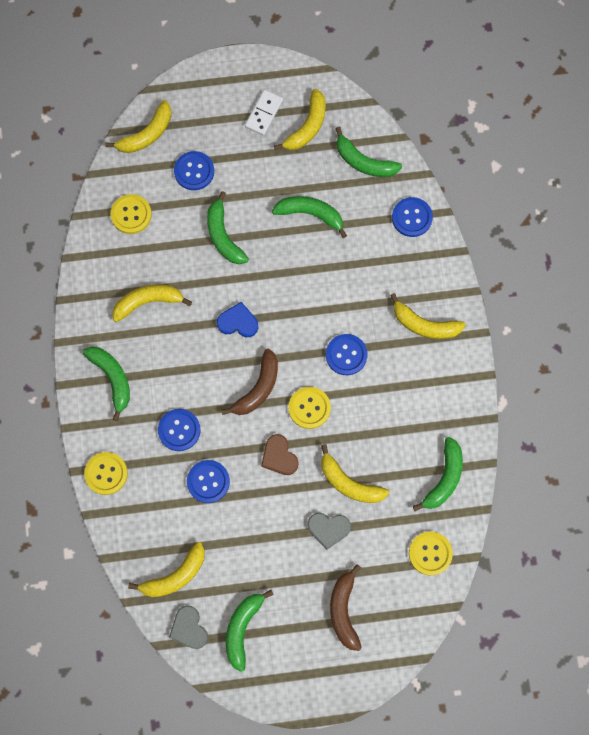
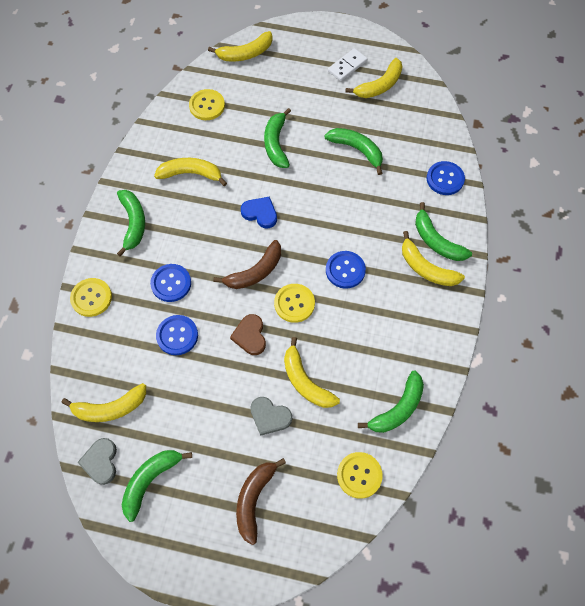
camera: 20 degrees right, 10 degrees down
blue button [174,151,214,190] -> none
green banana [335,127,402,177] -> green banana moved to [415,202,472,261]

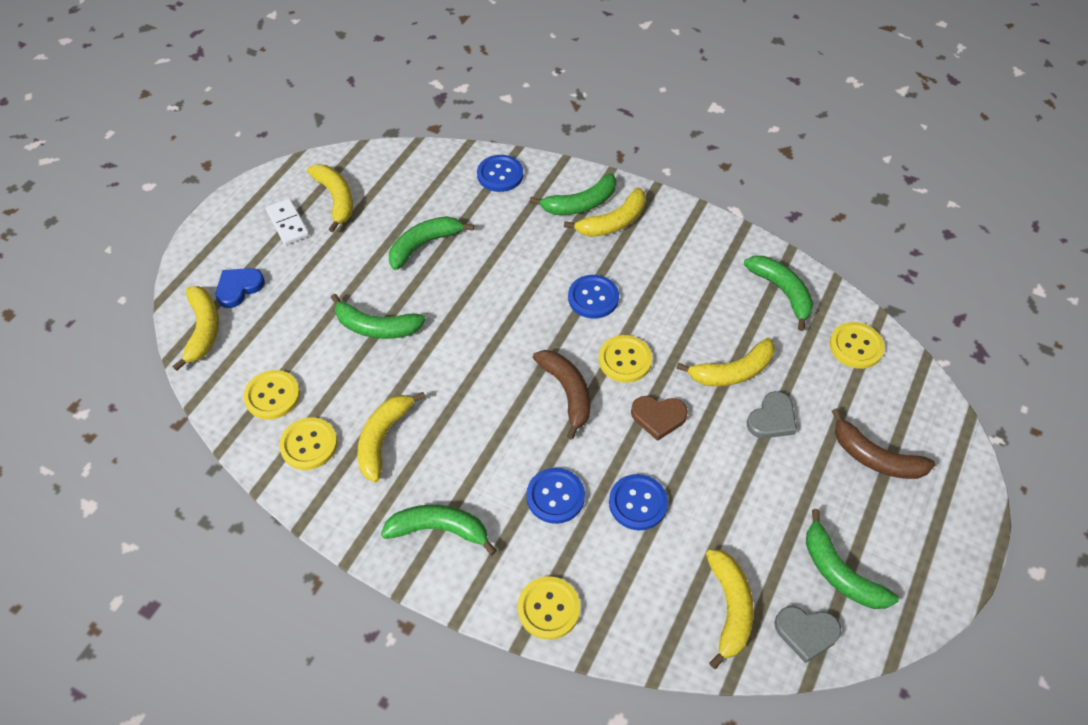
camera: 75 degrees left, 10 degrees down
blue heart [241,197,277,229] -> blue heart moved to [216,268,265,308]
none -> yellow button [279,417,338,470]

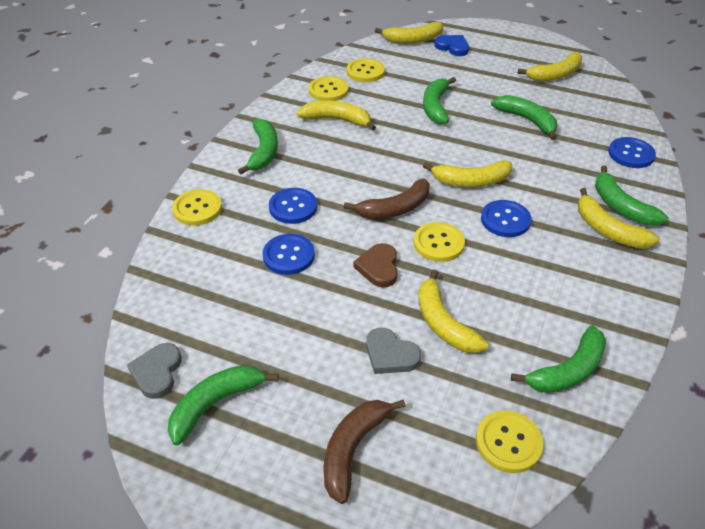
camera: 85 degrees right, 10 degrees down
white domino [266,198,309,245] -> none
yellow banana [706,549,754,669] -> yellow banana moved to [423,161,512,187]

